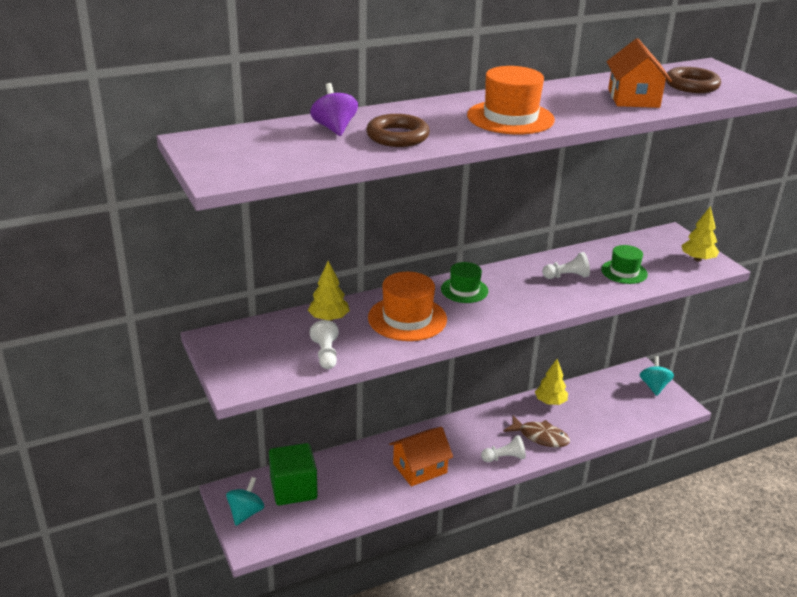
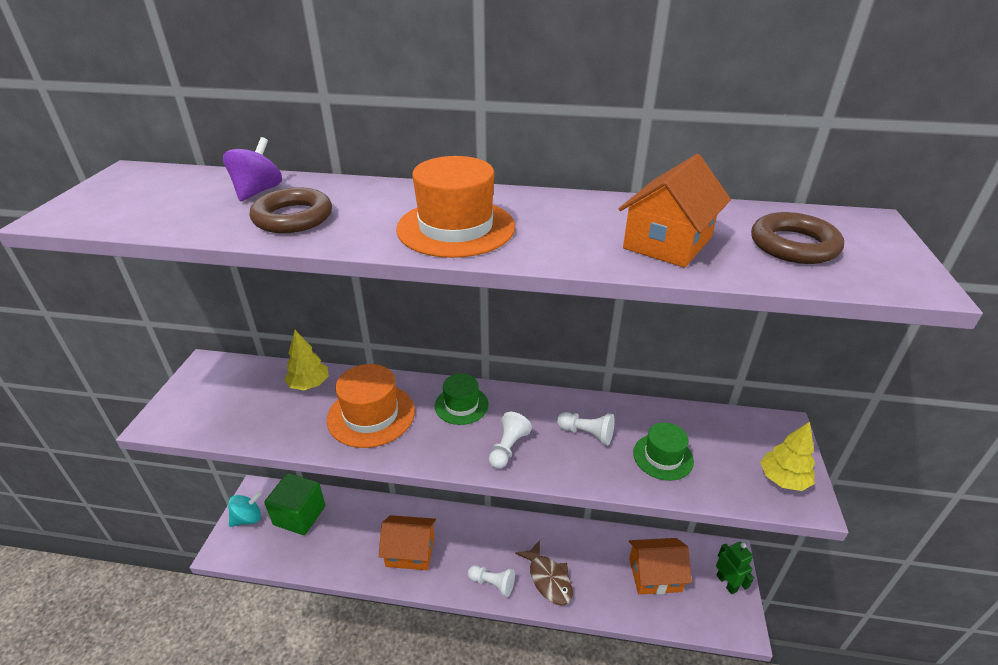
camera: 35 degrees right, 5 degrees up
white pawn [310,320,339,369] -> white pawn moved to [489,412,532,469]
yellow tree [535,359,568,405] -> none
turquoise spinning top [640,356,674,396] -> green robot [716,542,754,594]
none -> orange house [629,538,692,595]

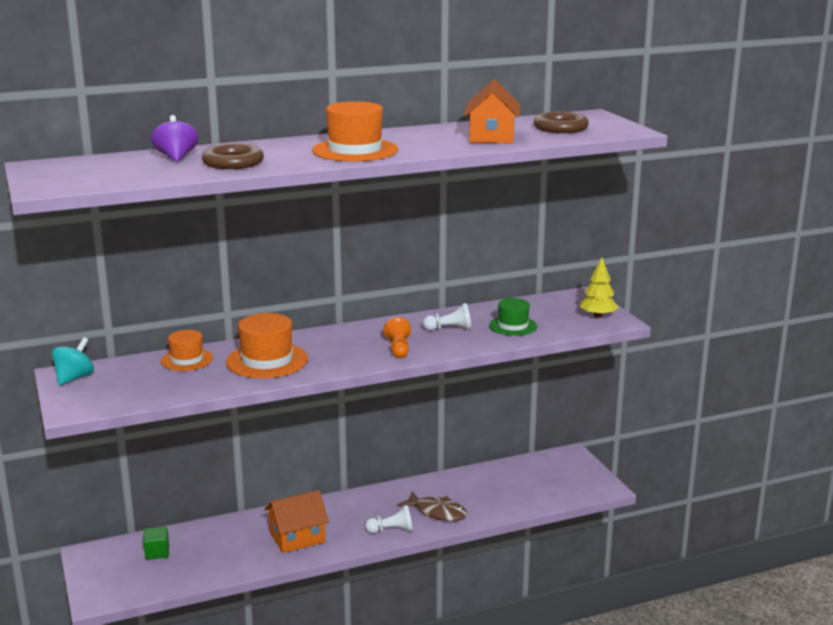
camera: 30 degrees left, 15 degrees down
turquoise spinning top [228,491,261,527] -> turquoise spinning top moved to [52,337,94,386]
green cube [264,473,325,535] -> green cube [143,527,169,560], size x0.52
yellow tree [284,330,329,390] -> orange hat [161,330,213,371]
green hat [435,374,489,425] -> none
white pawn [489,412,532,469] -> orange pawn [384,317,411,358]
orange house [629,538,692,595] -> none
green robot [716,542,754,594] -> none

